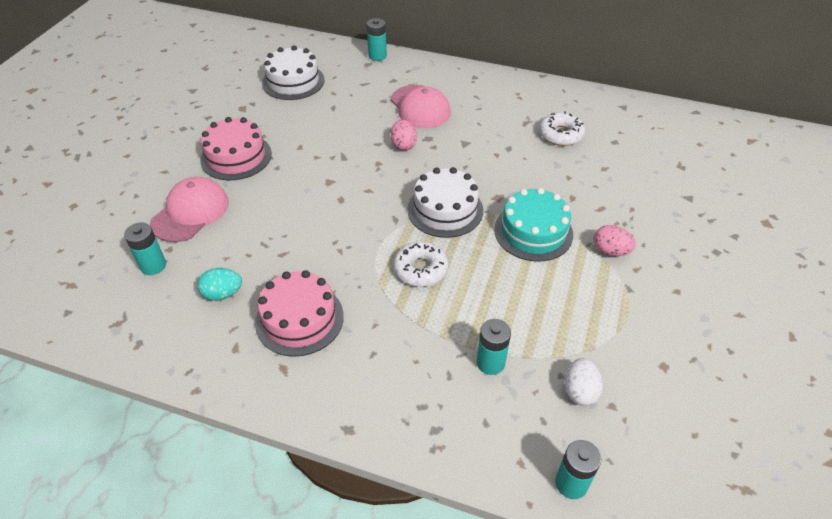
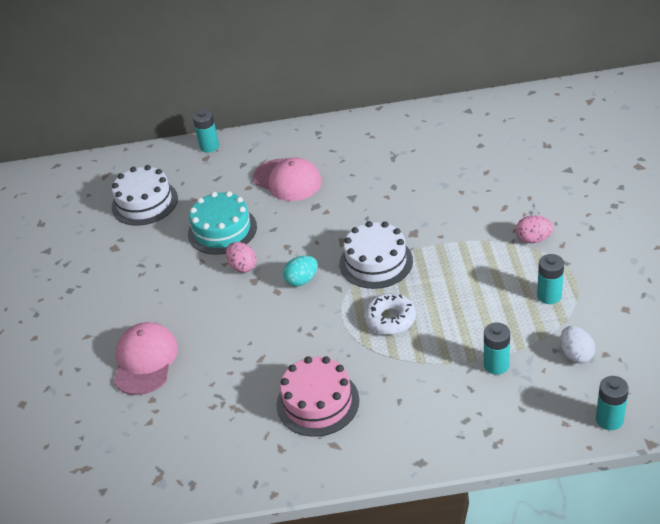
camera: 20 degrees left, 5 degrees down
turquoise battery [124,223,166,275] -> turquoise battery moved to [537,254,564,304]
turquoise egg [197,268,242,301] -> turquoise egg moved to [283,256,318,287]
pink cake [200,117,272,180] -> none
pink egg [391,120,417,151] -> pink egg moved to [226,242,257,273]
turquoise cake [494,188,573,262] -> turquoise cake moved to [188,191,257,254]
white donut [539,111,585,146] -> none

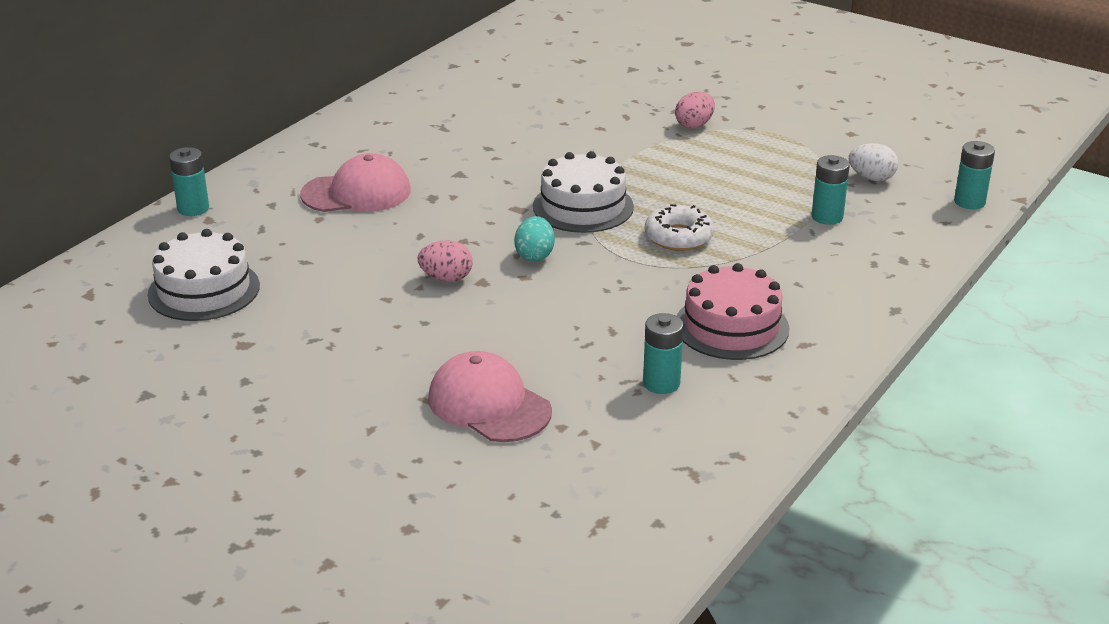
camera: 55 degrees left, 10 degrees down
turquoise cake [188,191,257,254] -> none
turquoise battery [537,254,564,304] -> turquoise battery moved to [643,313,684,394]

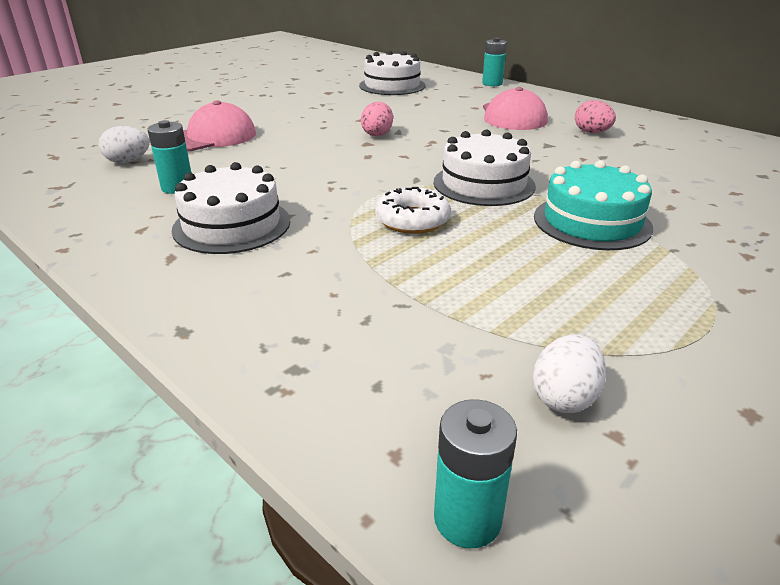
camera: 100 degrees right, 0 degrees up
turquoise egg [514,216,555,262] -> none
pink egg [675,91,715,129] -> pink egg moved to [575,100,616,133]
pink cake [677,263,790,360] -> white cake [172,162,290,254]
turquoise battery [812,155,850,225] -> none
none -> white egg [99,126,150,163]
none -> turquoise cake [534,160,653,250]

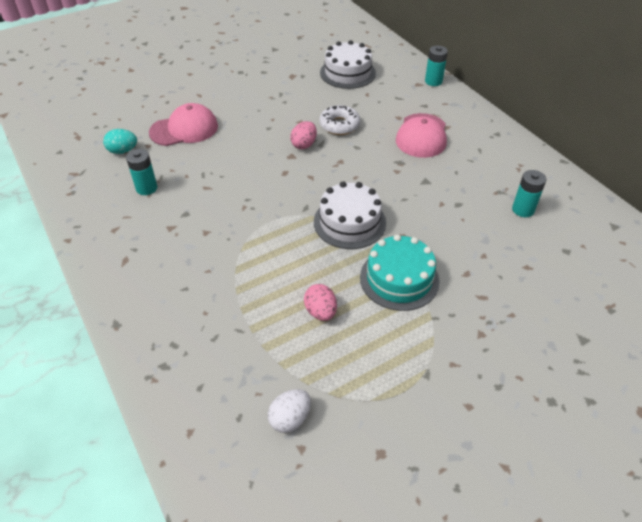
camera: 15 degrees right, 15 degrees up
white egg [99,126,150,163] -> turquoise egg [103,129,137,154]
white cake [172,162,290,254] -> none
white donut [375,187,451,234] -> white donut moved to [319,105,360,135]
turquoise battery [434,399,517,549] -> turquoise battery moved to [512,170,546,217]
pink egg [575,100,616,133] -> pink egg moved to [304,284,337,321]

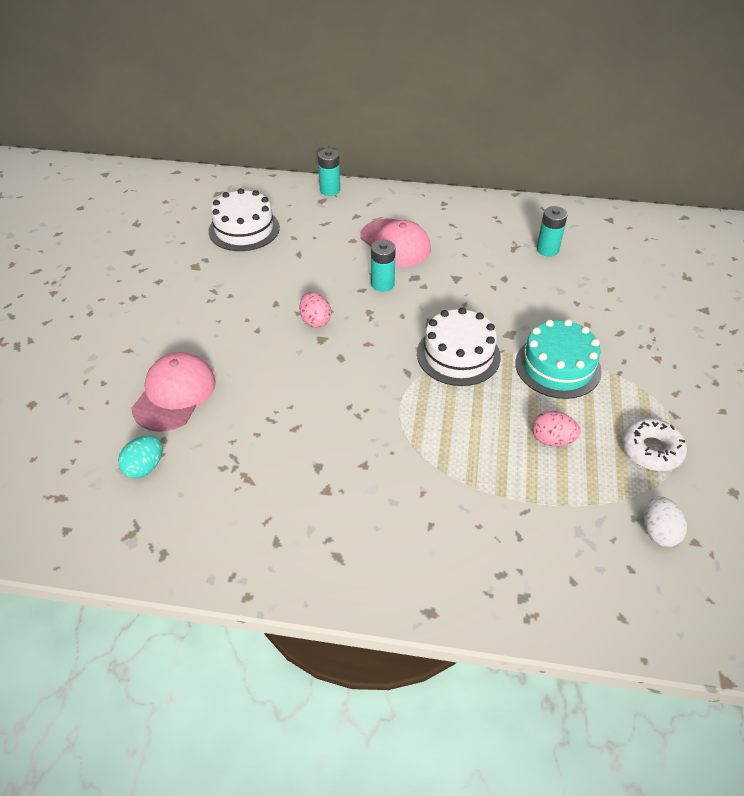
camera: 50 degrees left, 0 degrees up
turquoise battery [126,149,157,195] -> turquoise battery moved to [371,240,396,292]
white donut [319,105,360,135] -> white donut moved to [622,418,687,471]

